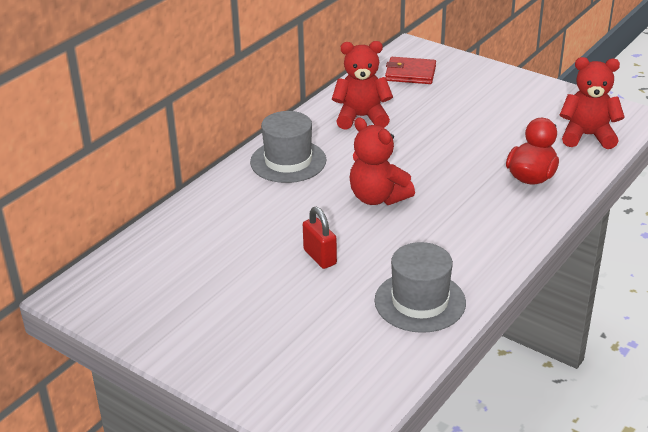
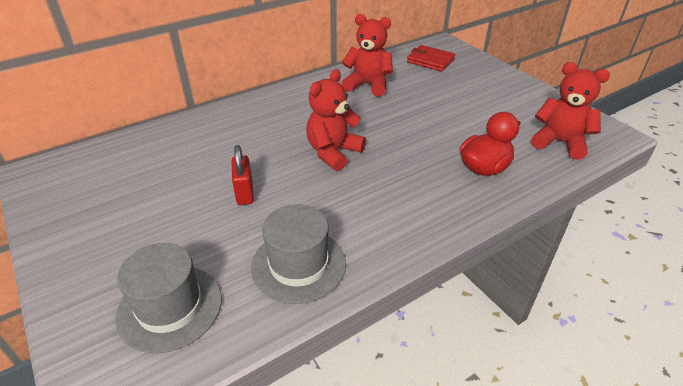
camera: 20 degrees right, 5 degrees up
grey hat [250,111,326,183] -> grey hat moved to [116,243,222,353]
red teddy bear [350,117,415,205] -> red teddy bear turned 60 degrees clockwise [306,69,366,171]

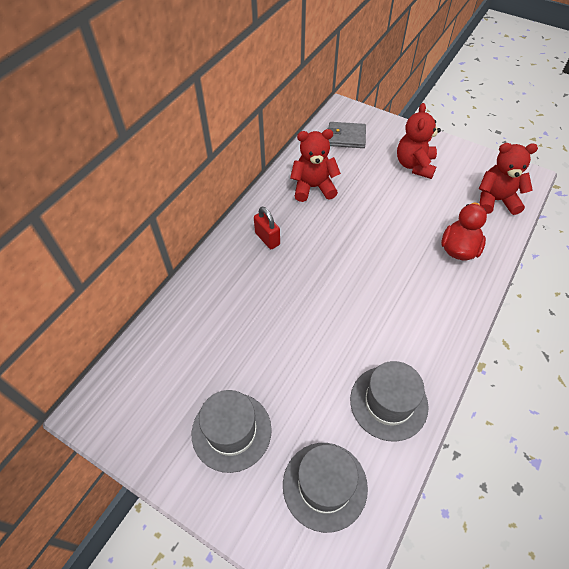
camera: 25 degrees left, 15 degrees up
red padlock [232,145,254,205] -> red padlock moved to [254,207,280,249]
red teddy bear [306,69,366,171] -> red teddy bear moved to [397,103,441,179]
red wallet [407,45,455,72] -> grey wallet [328,122,366,148]
none -> grey hat [192,390,272,473]

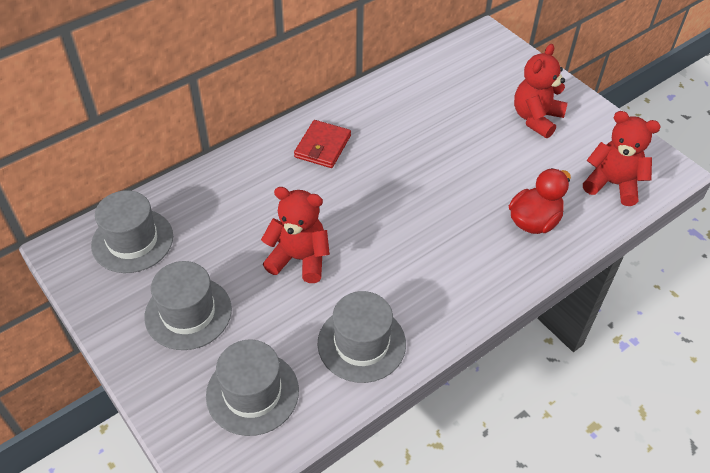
camera: 20 degrees right, 5 degrees down
red padlock [254,207,280,249] -> red wallet [294,120,351,168]
red teddy bear [290,129,341,202] -> red teddy bear moved to [261,187,330,283]
grey wallet [328,122,366,148] -> none
none -> grey hat [91,190,173,273]

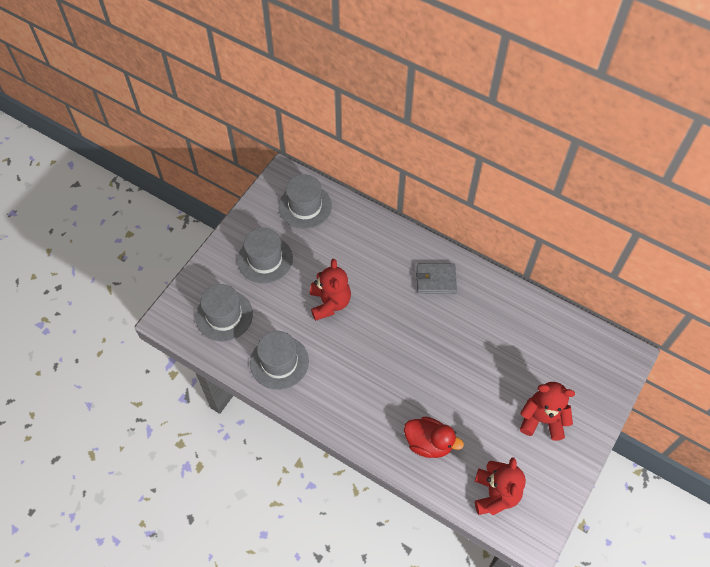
camera: 70 degrees right, 10 degrees up
red wallet [294,120,351,168] -> grey wallet [416,263,457,294]

